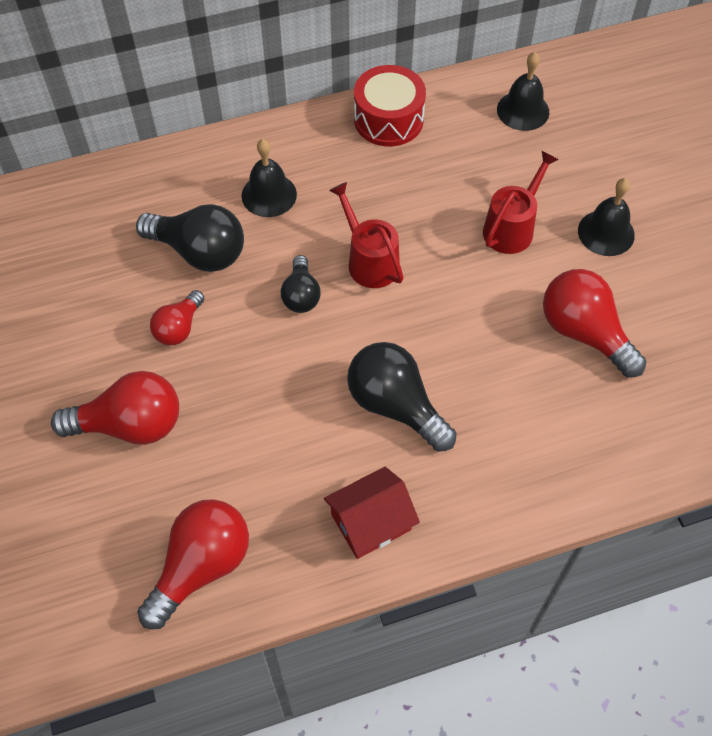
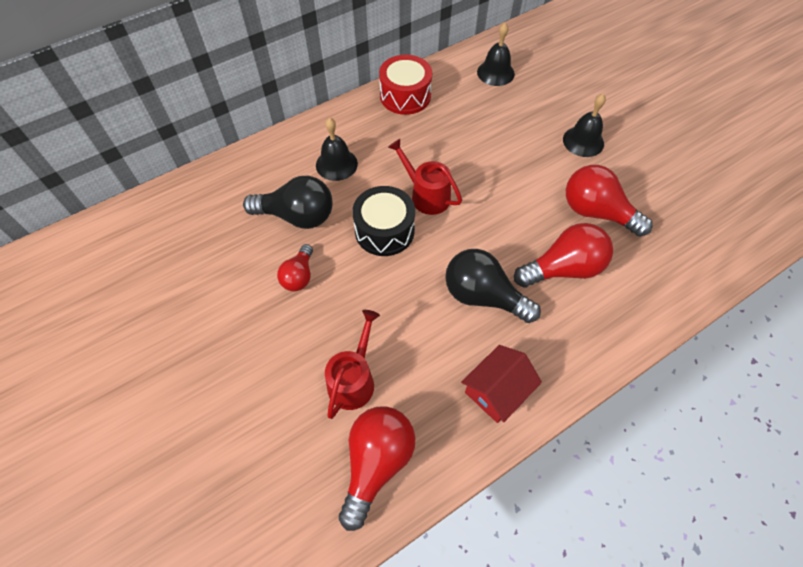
camera: 15 degrees left, 0 degrees up
red light bulb [51,371,179,445] -> red light bulb moved to [514,223,613,288]
black light bulb [281,255,321,313] -> black drum [352,186,415,256]
red watering can [483,151,559,254] -> red watering can moved to [325,310,380,419]

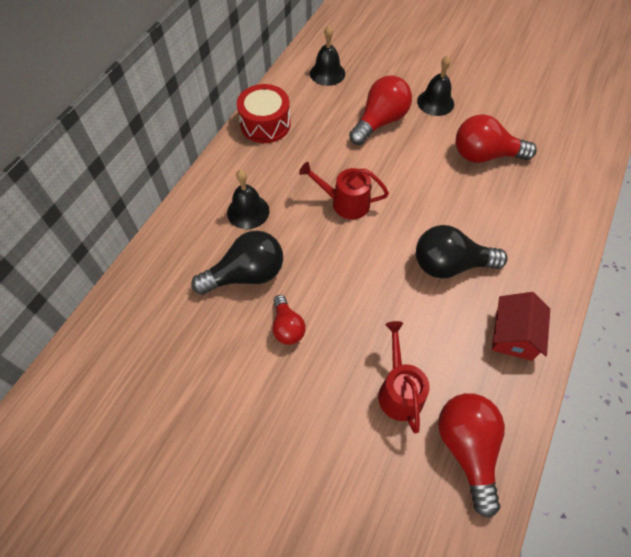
camera: 30 degrees left, 0 degrees up
black drum [352,186,415,256] -> none
red light bulb [514,223,613,288] -> red light bulb moved to [349,75,412,145]

